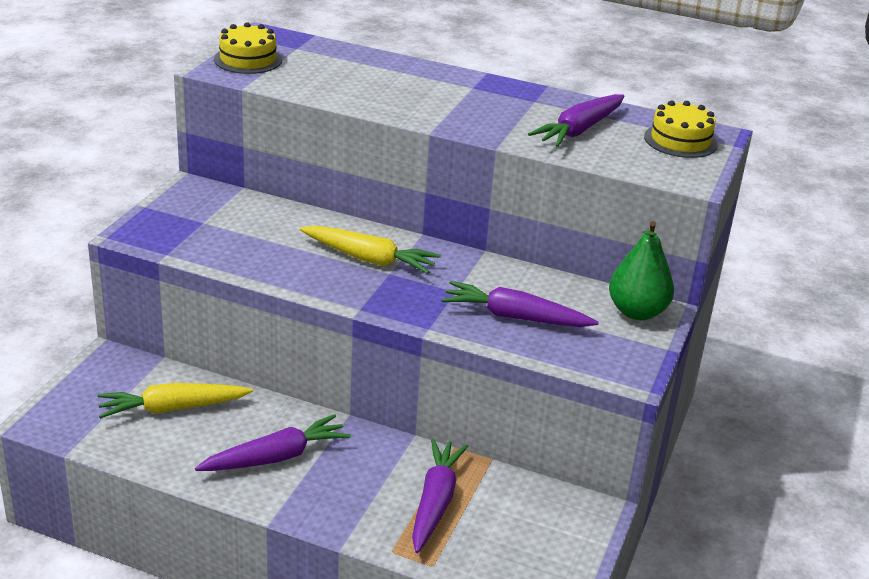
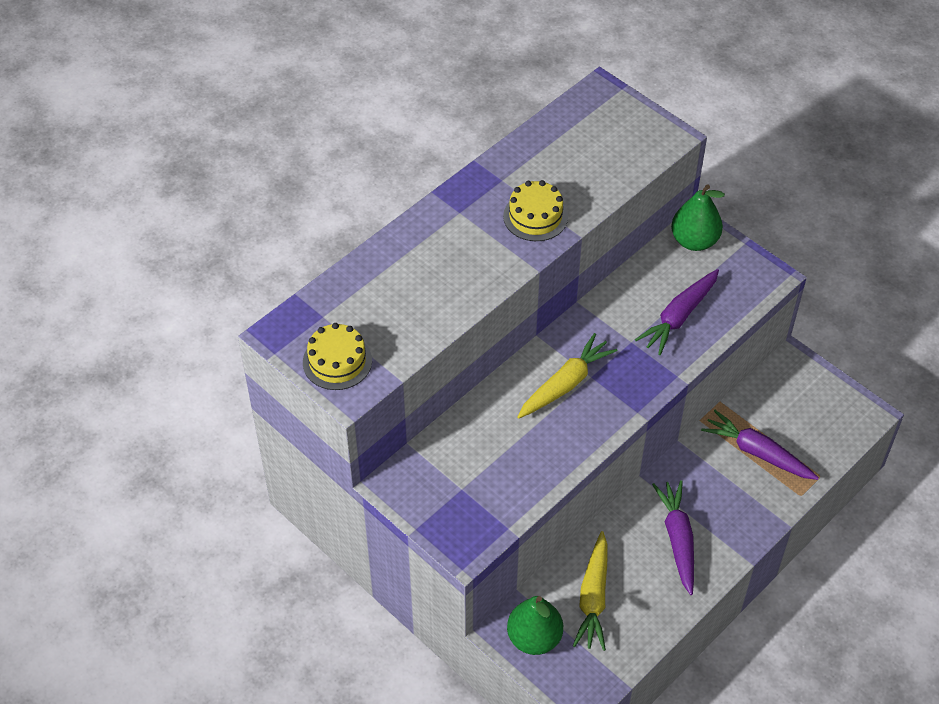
camera: 65 degrees left, 20 degrees up
purple carrot [528,94,624,147] -> none
yellow cake [644,101,718,158] -> yellow cake moved to [503,180,568,241]
none -> green pear [507,596,563,655]

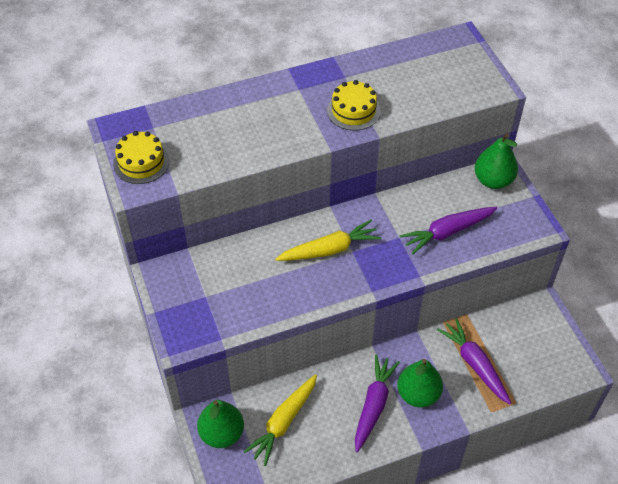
camera: 25 degrees right, 0 degrees up
none -> green pear [397,359,443,408]

